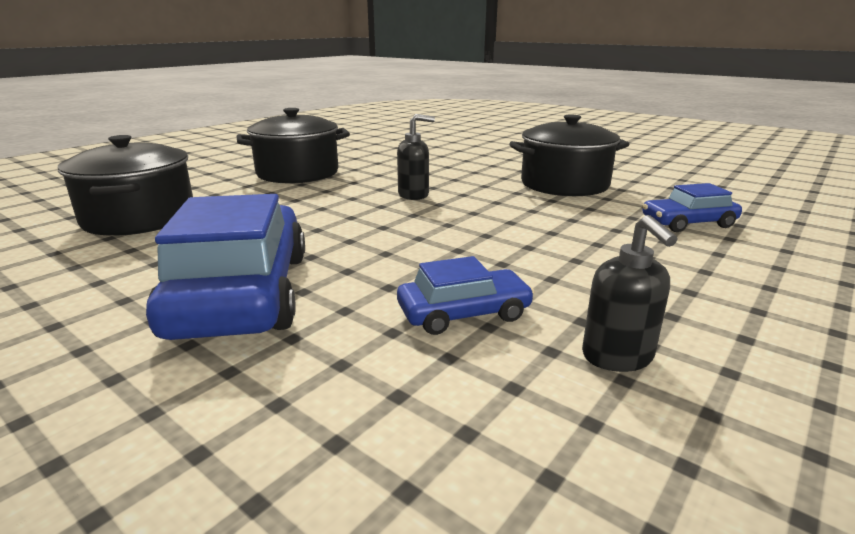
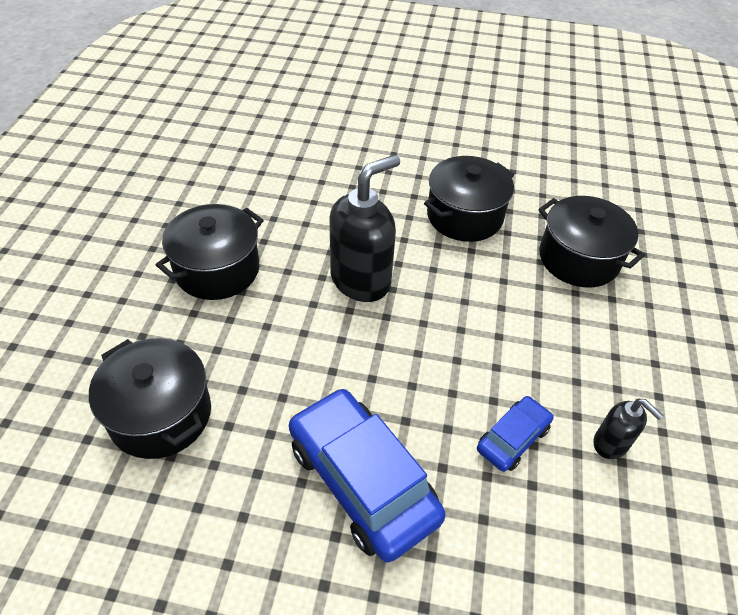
camera: 30 degrees left, 25 degrees up
black soap dispenser [397,114,435,200] -> black soap dispenser [330,155,400,302], size x1.95
blue car [642,183,742,232] -> black pot [538,196,645,288]

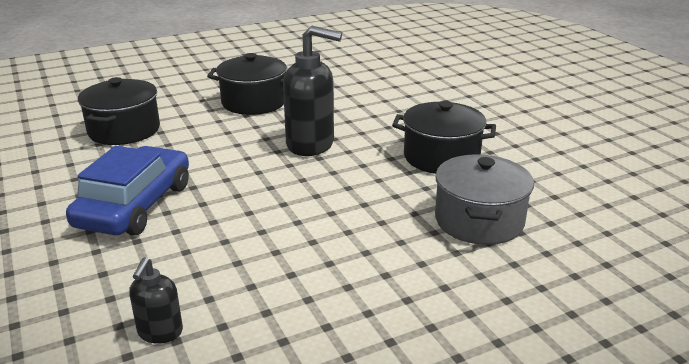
camera: 55 degrees right, 20 degrees down
blue car [477,396,553,472] -> none
black pot [538,196,645,288] -> grey pot [435,154,534,245]
black soap dispenser [593,399,664,459] -> black soap dispenser moved to [129,257,183,344]

